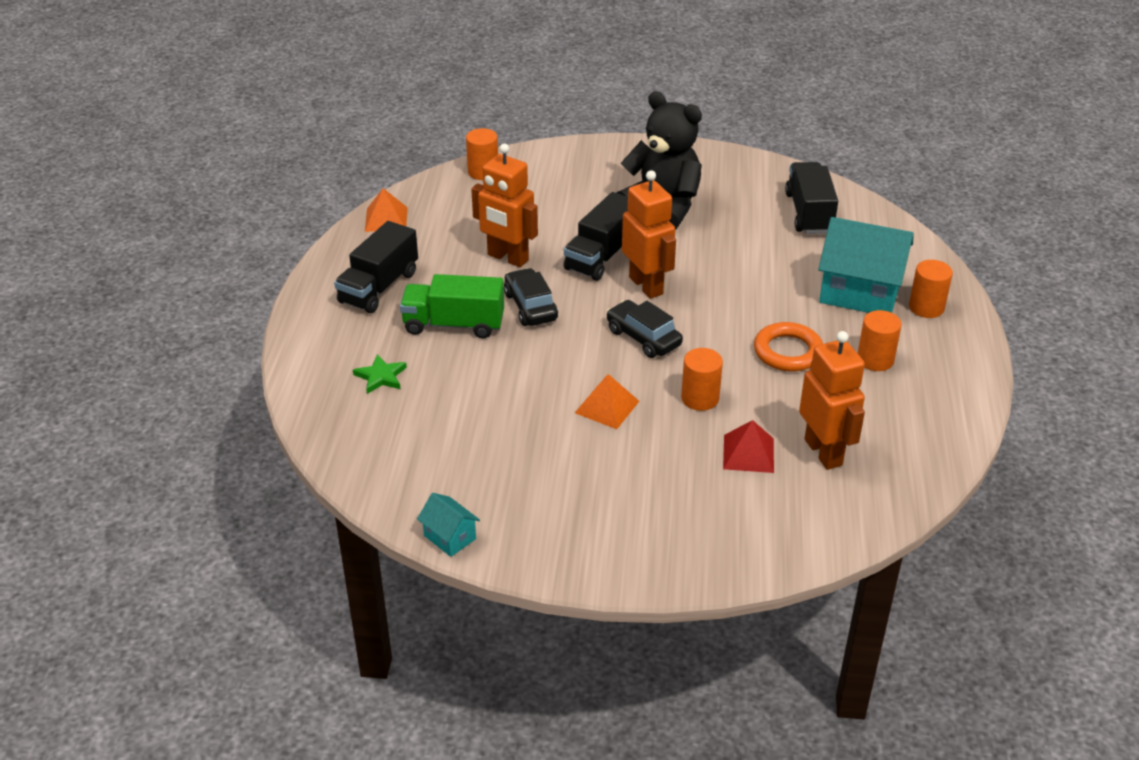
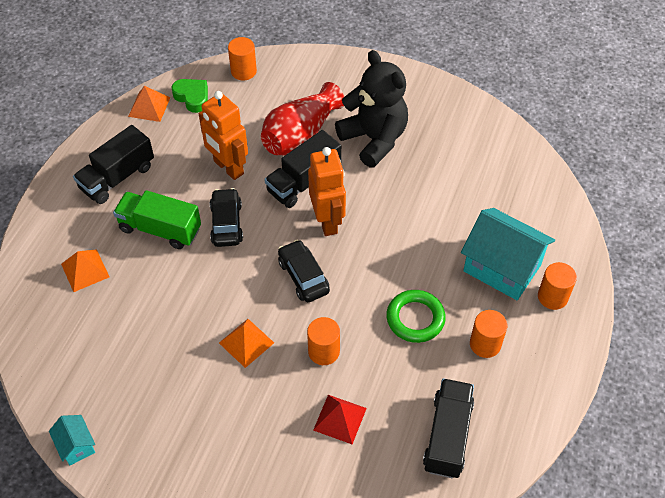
camera: 15 degrees right, 15 degrees up
green star [353,354,407,394] -> orange pyramid [61,249,109,292]
orange ring [754,322,823,372] -> green ring [386,290,446,343]
black truck [785,162,838,234] -> black truck moved to [423,378,474,478]
orange robot [799,331,865,470] -> none
none -> green heart [172,79,208,113]
none -> red vase [261,82,345,156]

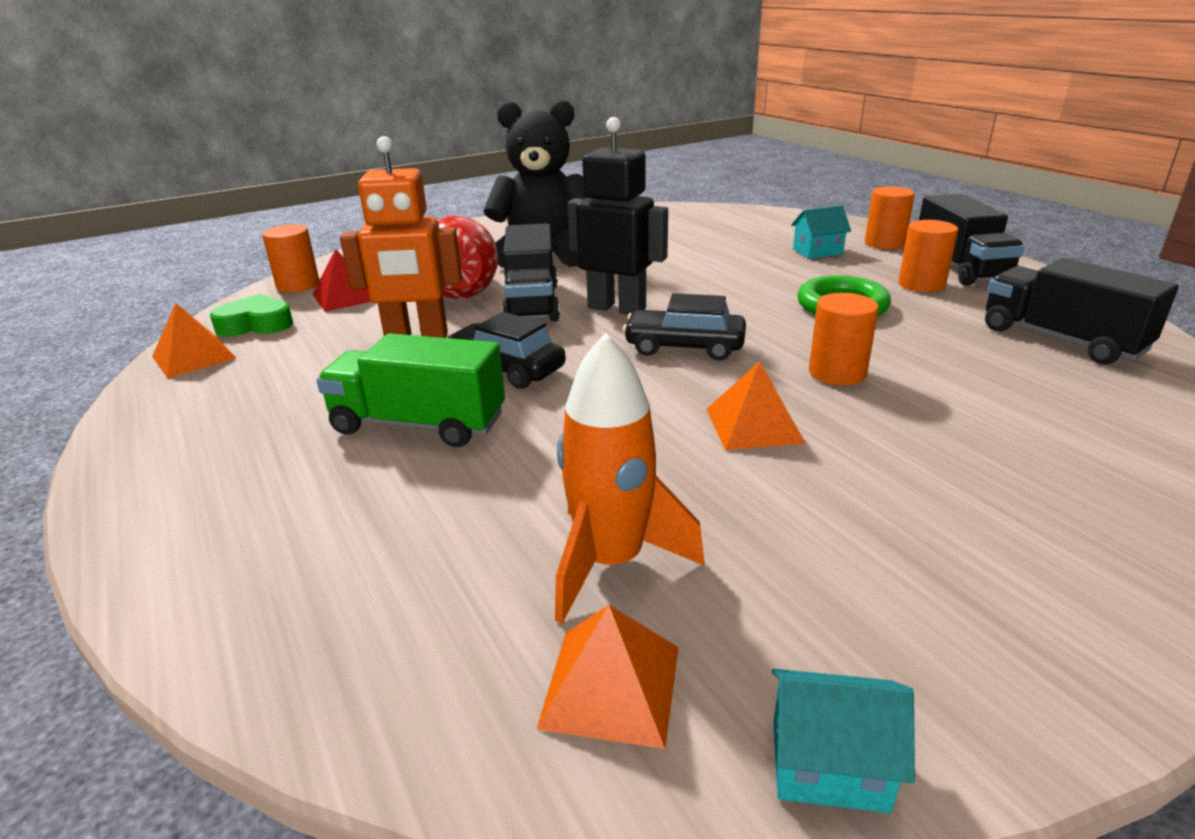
camera: 50 degrees left, 25 degrees down
orange pyramid [61,249,109,292] -> orange pyramid moved to [537,605,679,749]
black truck [73,125,154,204] -> black truck moved to [919,194,1025,286]
green truck [113,190,201,249] -> green truck turned 45 degrees clockwise [316,333,505,447]
orange robot [308,147,346,236] -> black robot [567,117,668,314]
red pyramid [313,395,367,444] -> red pyramid moved to [313,249,371,312]
turquoise house [461,208,555,300] -> turquoise house [791,205,851,259], size x0.47
none -> orange rocket [555,333,705,623]

